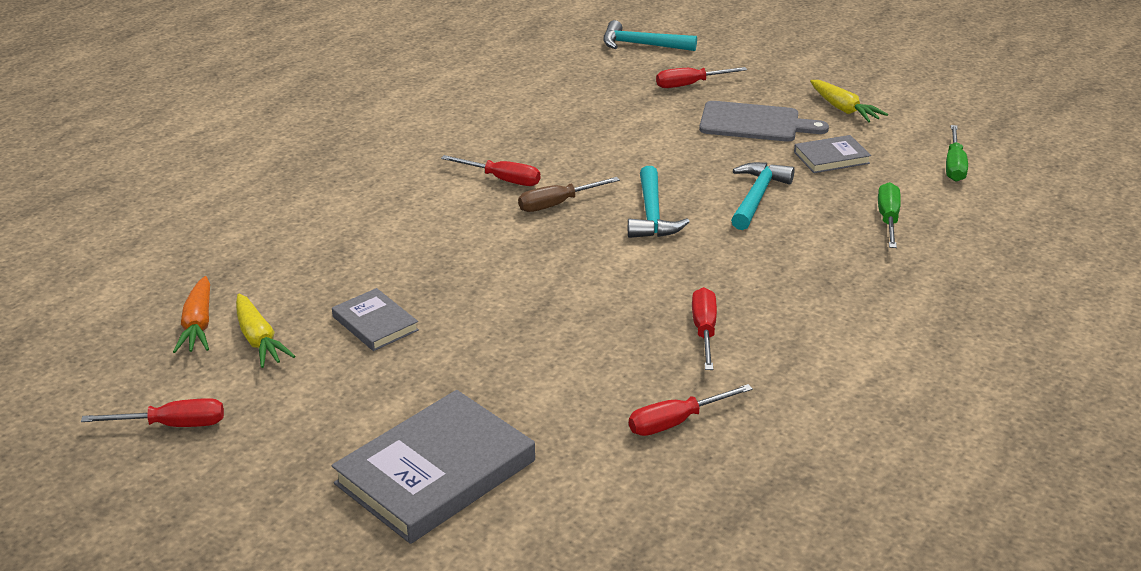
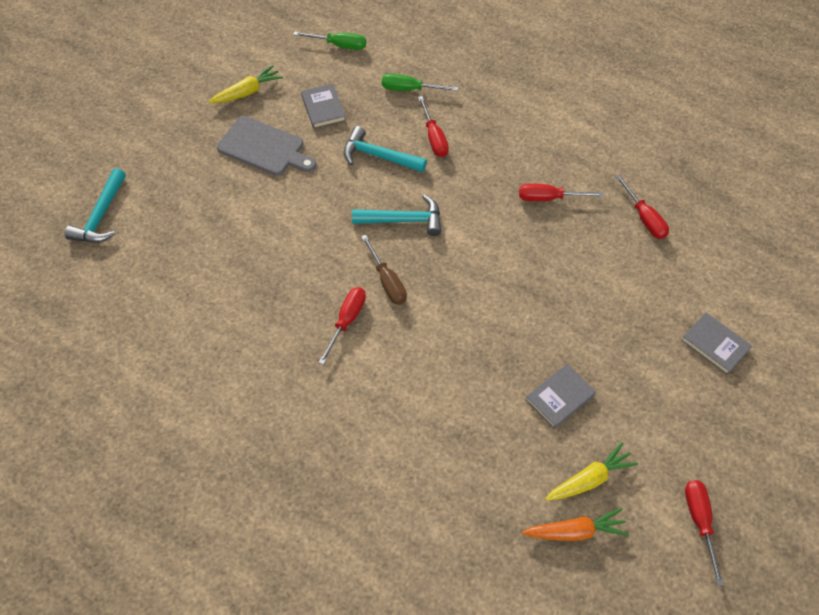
camera: 90 degrees left, 25 degrees up
grey book [332,390,535,544] -> grey book [681,313,752,375], size x0.52
red screwdriver [656,67,747,88] -> red screwdriver moved to [418,96,449,157]
grey cutting board [699,101,829,142] -> grey cutting board turned 105 degrees clockwise [217,116,316,176]

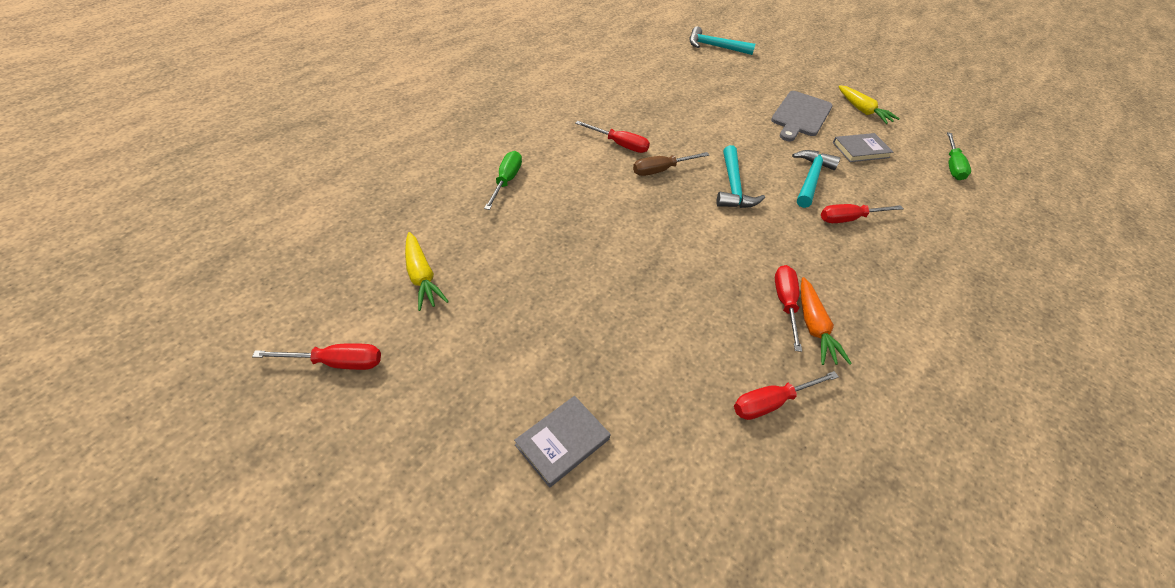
camera: 90 degrees right, 10 degrees down
green screwdriver [382,74,458,91] -> green screwdriver moved to [484,151,522,210]
orange carrot [522,508,629,541] -> orange carrot moved to [801,277,852,365]
grey book [525,364,596,429] -> none

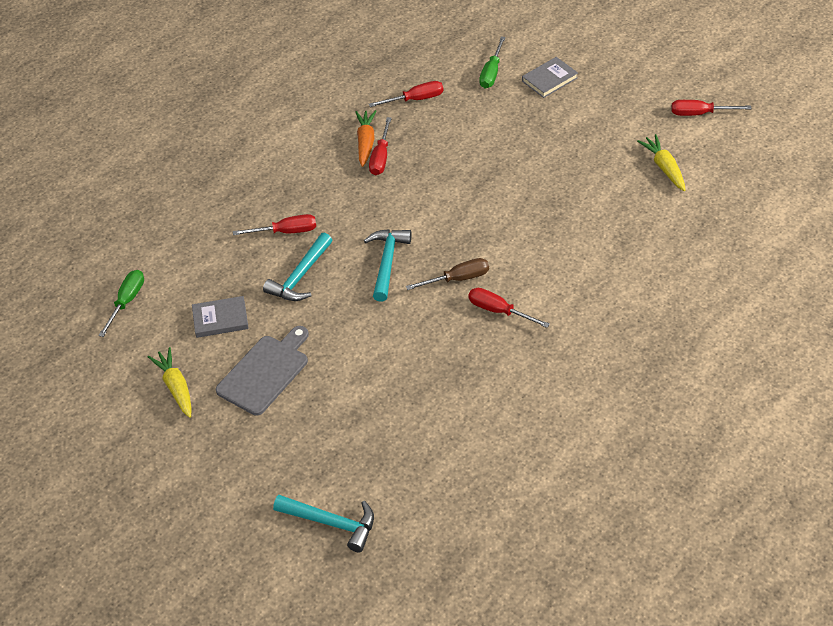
camera: 170 degrees left, 0 degrees up
green screwdriver [484,151,522,210] -> green screwdriver moved to [479,36,506,88]

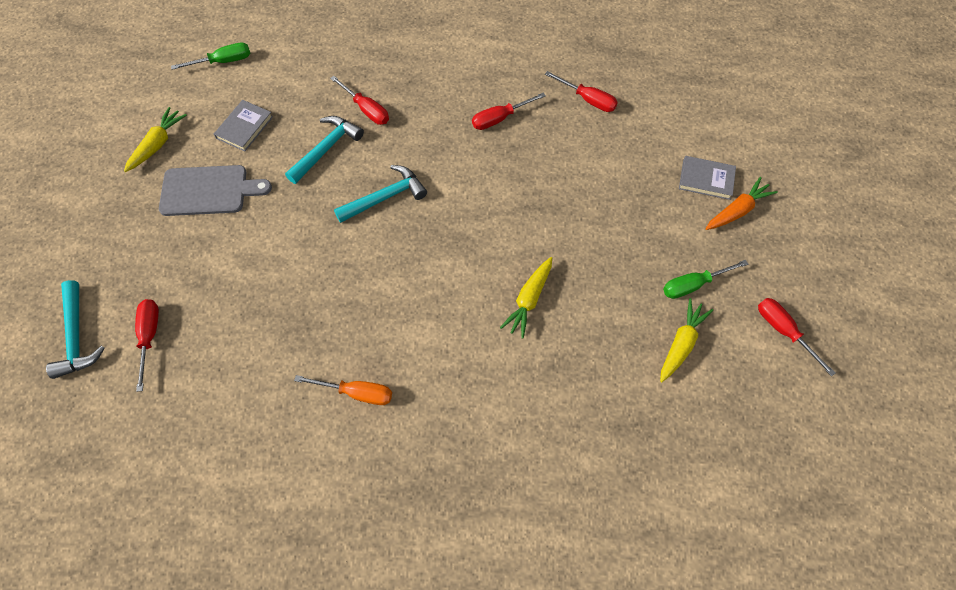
camera: 50 degrees right, 15 degrees up
grey book [192,296,249,338] -> grey book turned 75 degrees clockwise [214,100,273,151]
turquoise hammer [263,233,332,301] -> turquoise hammer turned 135 degrees clockwise [285,116,364,184]
orange carrot [355,110,376,167] -> orange carrot moved to [705,177,778,230]
brown screwdriver [406,258,489,290] -> none
red screwdriver [469,288,550,328] -> red screwdriver moved to [135,299,159,392]
green screwdriver [479,36,506,88] -> green screwdriver moved to [663,260,748,299]
none -> orange screwdriver [294,375,392,405]
none -> yellow carrot [500,257,552,339]

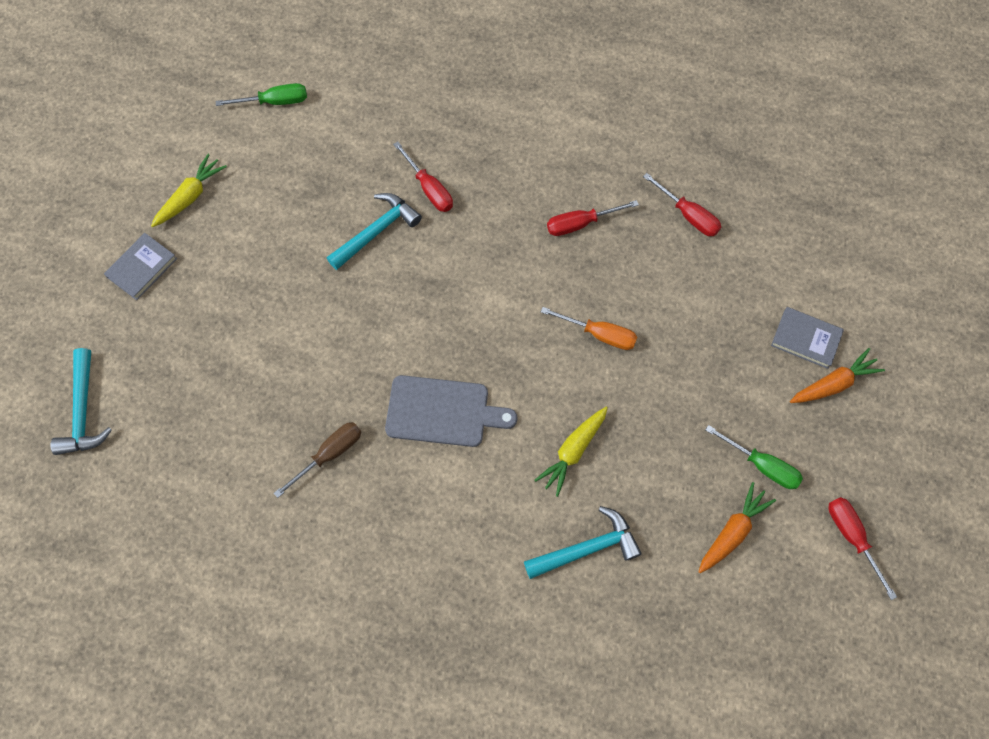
camera: 10 degrees right, 5 degrees up
red screwdriver [135,299,159,392] -> none
grey cutting board [159,165,272,216] -> grey cutting board moved to [385,375,517,447]
grey book [214,100,273,151] -> grey book moved to [104,233,177,300]
orange screwdriver [294,375,392,405] -> orange screwdriver moved to [541,307,637,350]
turquoise hammer [334,165,427,223] -> turquoise hammer moved to [524,506,642,579]
yellow carrot [660,298,713,382] -> orange carrot [698,482,776,573]
green screwdriver [663,260,748,299] -> green screwdriver turned 135 degrees counterclockwise [705,425,803,489]
none -> brown screwdriver [274,422,361,498]

